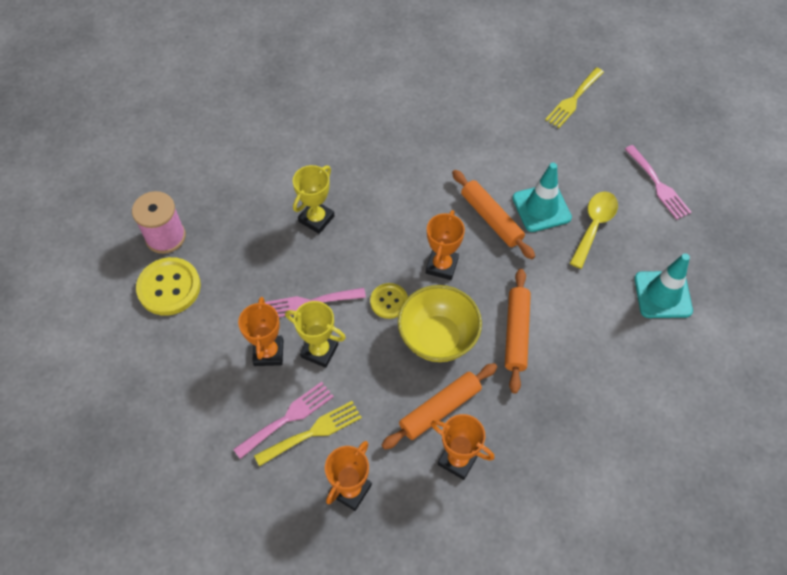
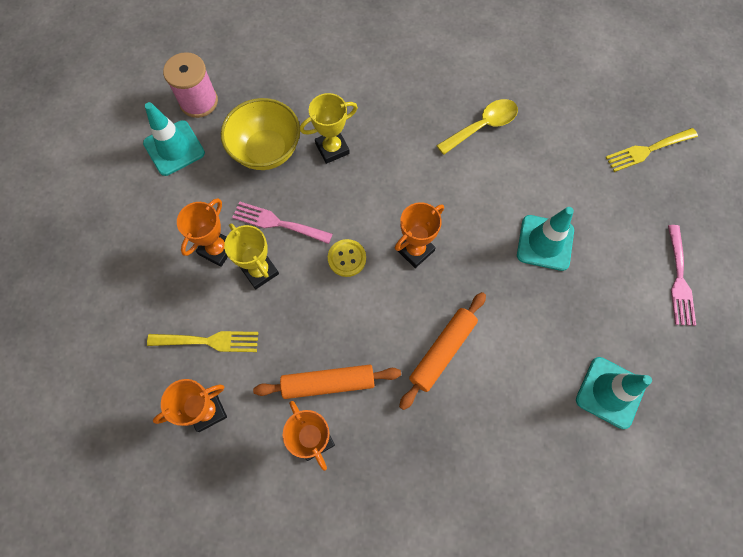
camera: 30 degrees right, 10 degrees up
yellow button [136,257,201,316] -> turquoise traffic cone [143,102,205,176]
pink fork [233,382,334,459] -> none
yellow bowl [398,285,482,362] -> yellow bowl moved to [221,98,300,170]
orange rolling pin [452,170,535,259] -> none
yellow spoon [569,192,618,269] -> yellow spoon moved to [436,99,518,155]

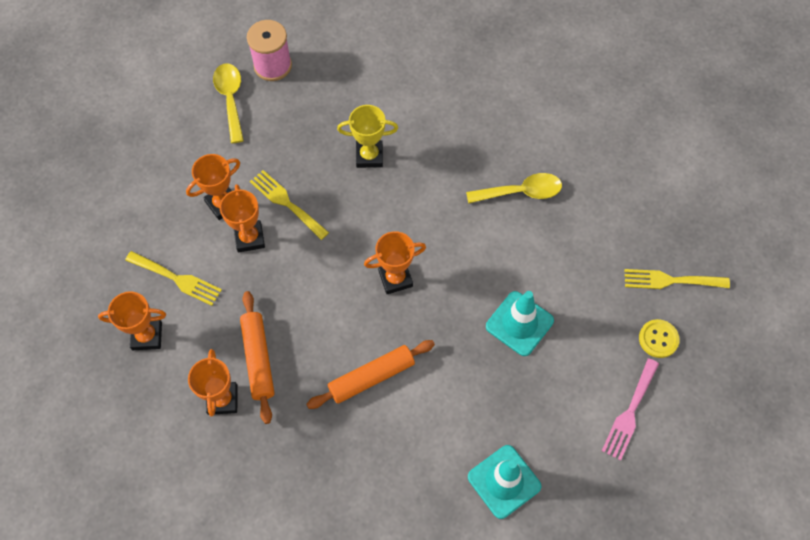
camera: 25 degrees right, 5 degrees down
turquoise traffic cone [143,102,205,176] -> yellow spoon [213,64,244,143]
yellow bowl [221,98,300,170] -> none
yellow trophy [224,223,279,289] -> orange trophy [220,184,265,253]
pink fork [232,201,332,244] -> yellow fork [250,170,329,240]
orange rolling pin [253,365,401,399] -> orange rolling pin turned 60 degrees clockwise [240,291,274,424]
yellow button [328,239,366,277] -> yellow button moved to [639,319,680,358]

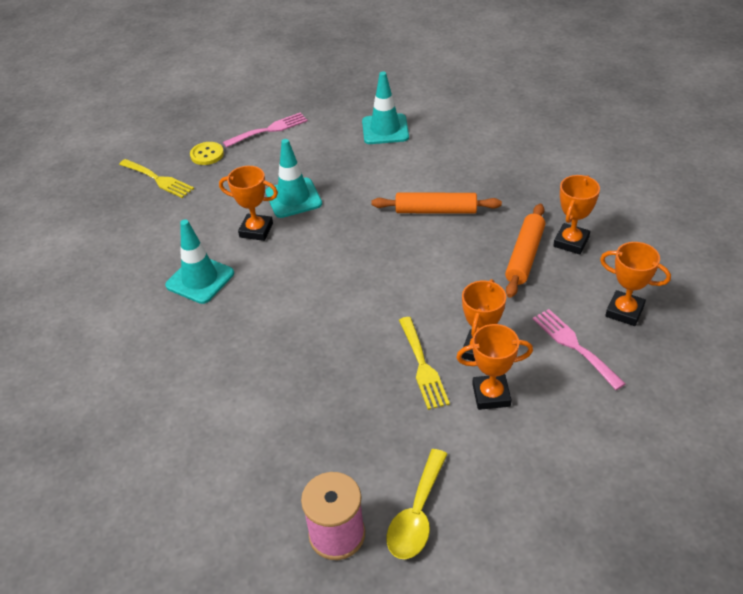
camera: 145 degrees left, 20 degrees down
yellow fork [125,251,222,306] -> pink fork [533,309,626,390]
yellow trophy [337,105,398,168] -> none
orange trophy [364,231,426,294] -> orange trophy moved to [219,166,278,241]
yellow spoon [466,173,562,204] -> turquoise traffic cone [165,219,234,304]

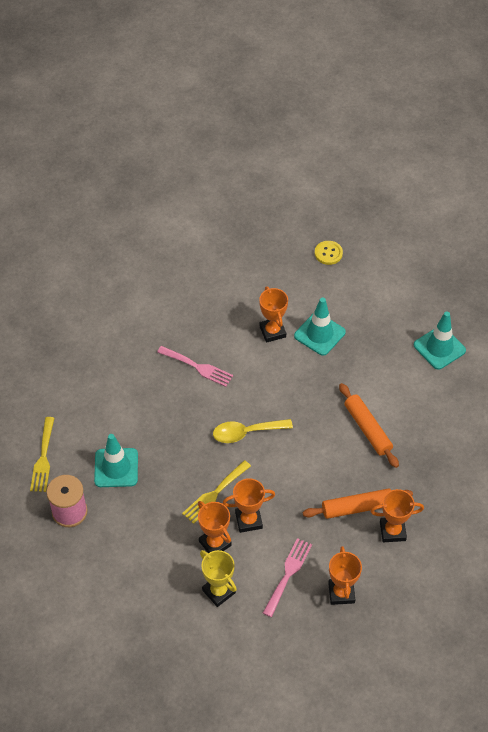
camera: 55 degrees right, 10 degrees up
yellow fork [119,159,194,198] -> yellow fork moved to [30,417,54,492]
turquoise traffic cone [165,219,234,304] -> turquoise traffic cone moved to [94,434,138,487]
pink fork [223,113,308,148] -> pink fork moved to [157,346,233,387]
yellow spoon [387,449,448,559] -> yellow spoon moved to [213,419,293,443]
none -> yellow trophy [200,550,237,607]

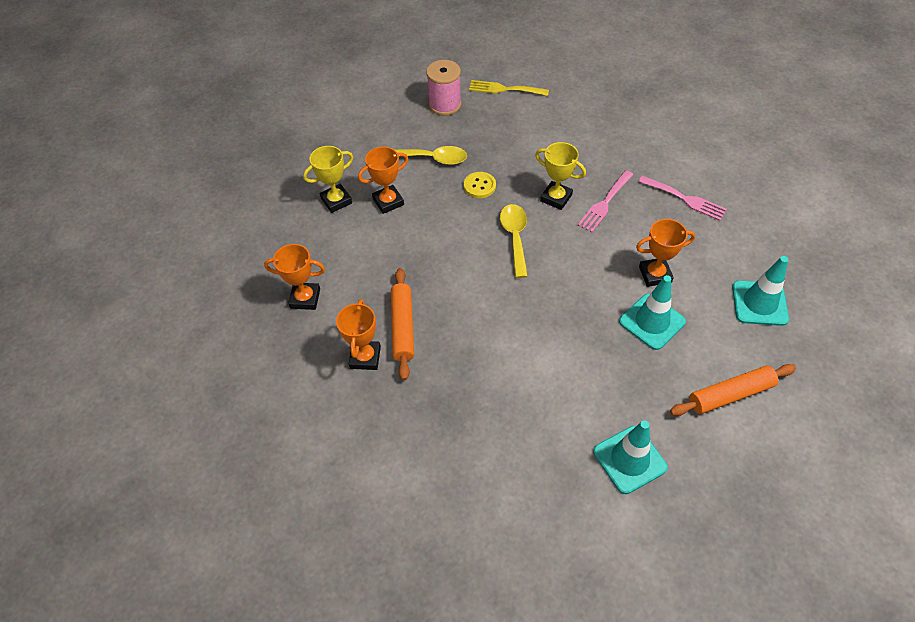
camera: 100 degrees right, 0 degrees up
turquoise traffic cone [94,434,138,487] -> turquoise traffic cone moved to [732,256,789,326]
yellow fork [182,460,251,524] -> none
orange trophy [223,478,275,533] -> none
pink fork [263,538,312,617] -> pink fork moved to [638,176,727,221]
yellow button [315,241,343,265] -> yellow button moved to [464,172,496,198]
orange rolling pin [339,383,399,468] -> orange rolling pin moved to [670,364,796,416]
none -> yellow spoon [394,146,467,165]
none -> yellow trophy [535,142,586,210]

